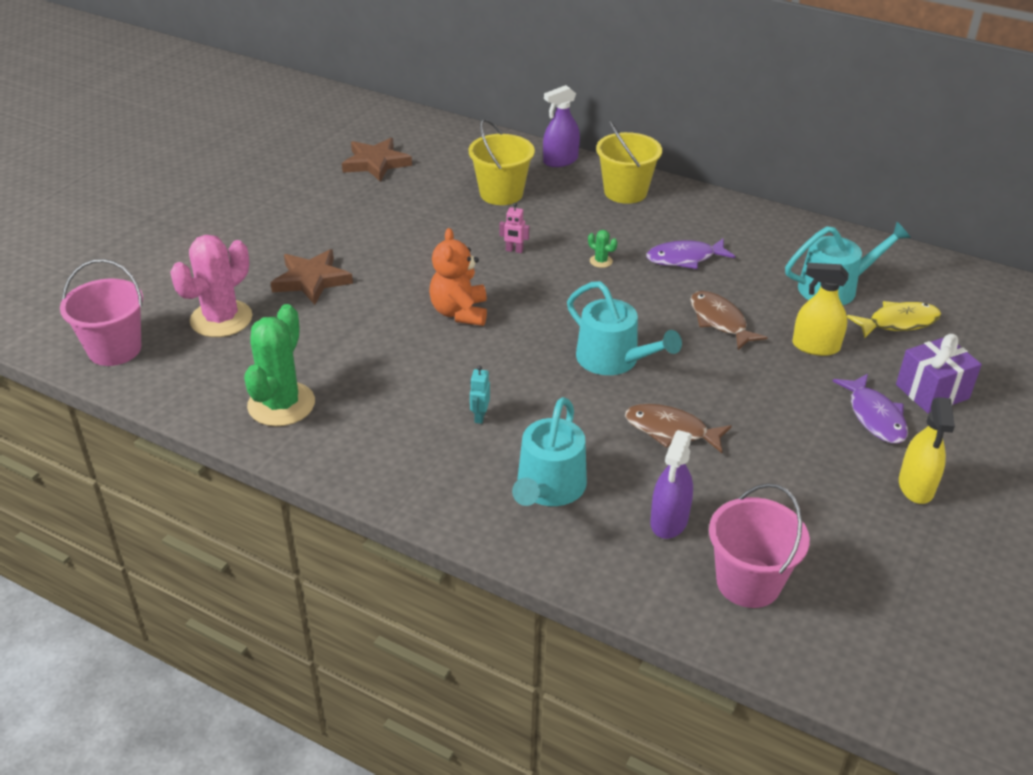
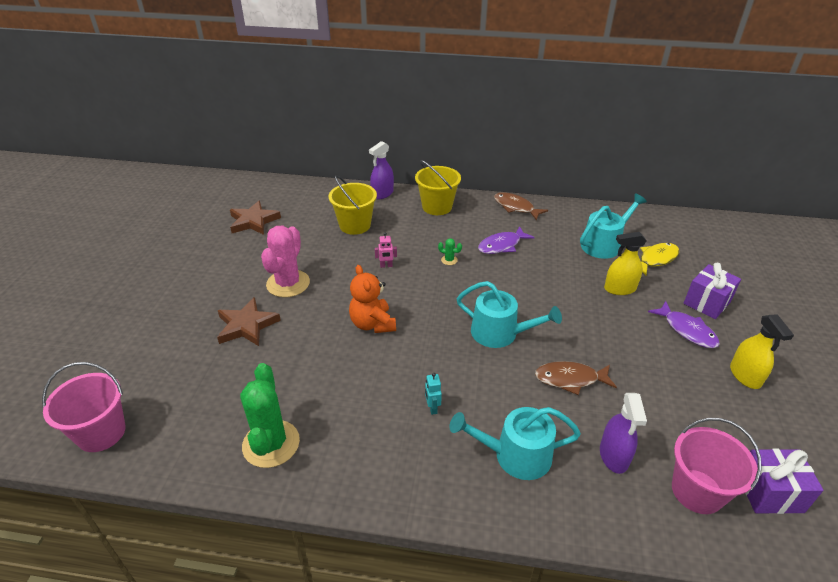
camera: 20 degrees left, 0 degrees up
pink cactus [170,235,253,337] -> pink cactus moved to [261,226,310,298]
turquoise watering can [512,397,587,506] -> turquoise watering can turned 90 degrees clockwise [449,407,581,480]
brown fish [690,291,768,350] -> brown fish moved to [494,192,548,221]
none -> purple gift [745,449,824,514]

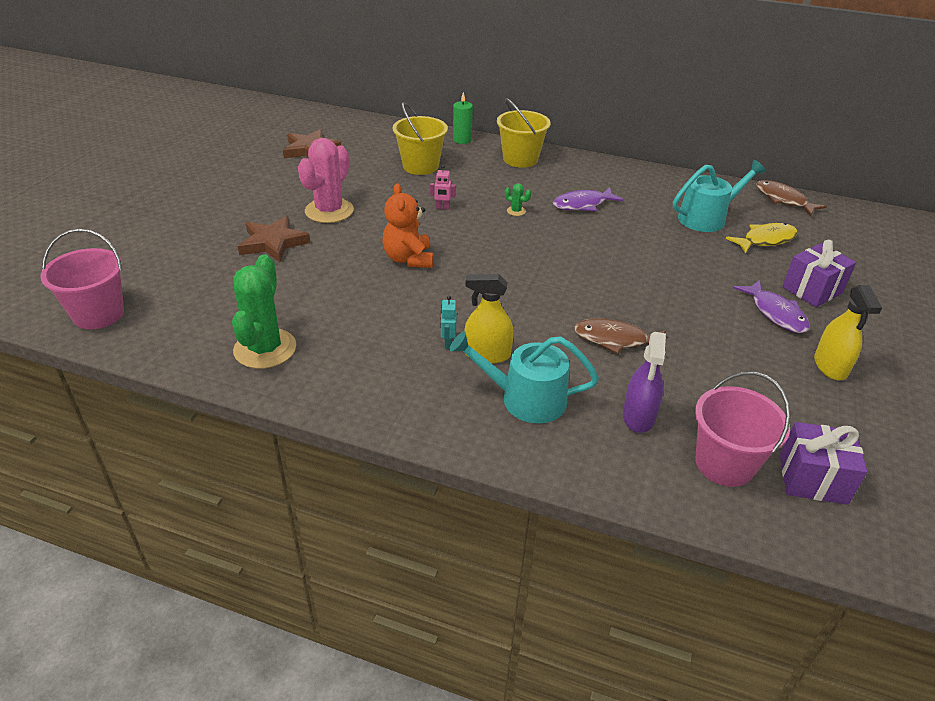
camera: 10 degrees right, 0 degrees up
purple spray bottle [369,141,394,199] -> green candle [453,92,473,144]
turquoise watering can [457,281,562,348] -> none
brown fish [494,192,548,221] -> brown fish moved to [756,180,827,216]
yellow spray bottle [604,232,647,295] -> yellow spray bottle moved to [464,274,514,364]

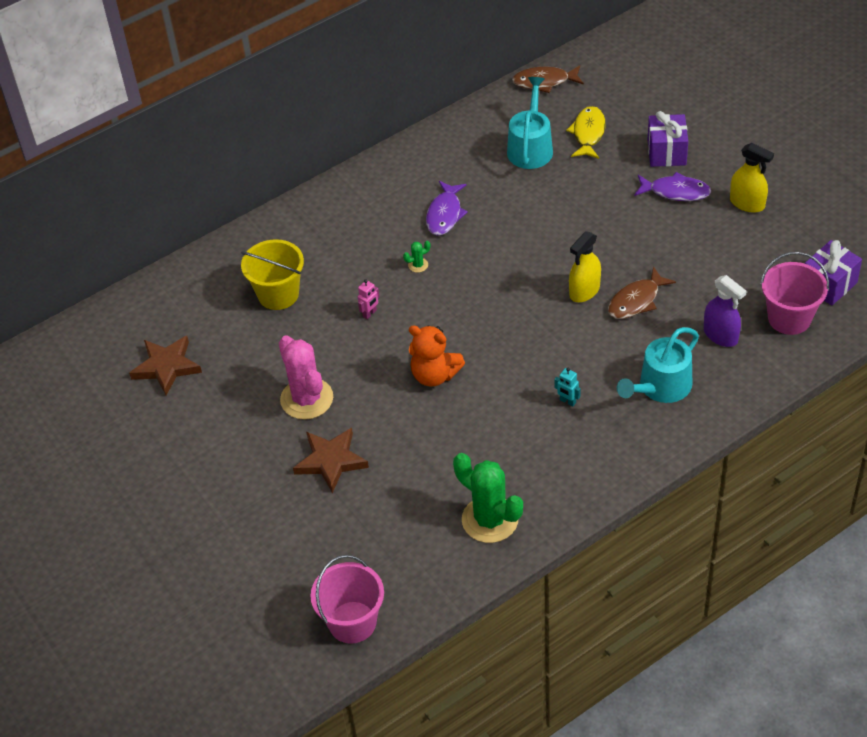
camera: 50 degrees left, 10 degrees up
green candle [453,92,473,144] -> none
yellow spray bottle [464,274,514,364] -> yellow spray bottle moved to [569,231,601,302]
yellow bucket [497,98,551,168] -> none

